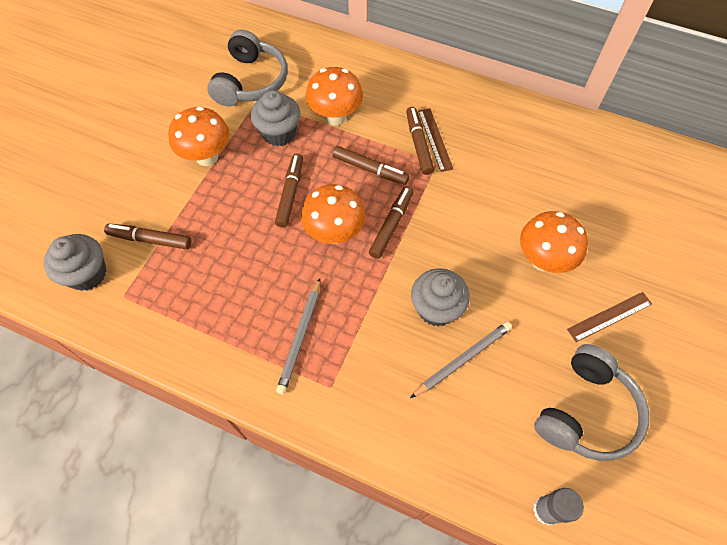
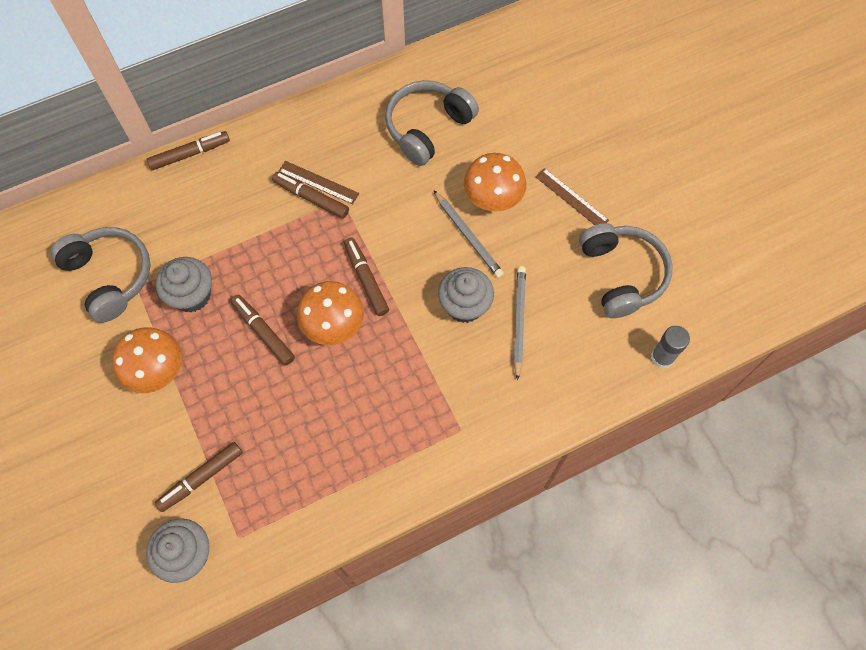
camera: 50 degrees left, 5 degrees up
grey pencil [276,278,320,394] -> grey pencil moved to [434,190,504,278]
orange mushroom [306,67,363,125] -> none
brown marker [332,146,409,185] -> brown marker moved to [147,131,230,170]
brown ruler [567,292,652,342] -> brown ruler turned 60 degrees counterclockwise [535,168,609,225]
none -> grey headphones [385,80,479,166]

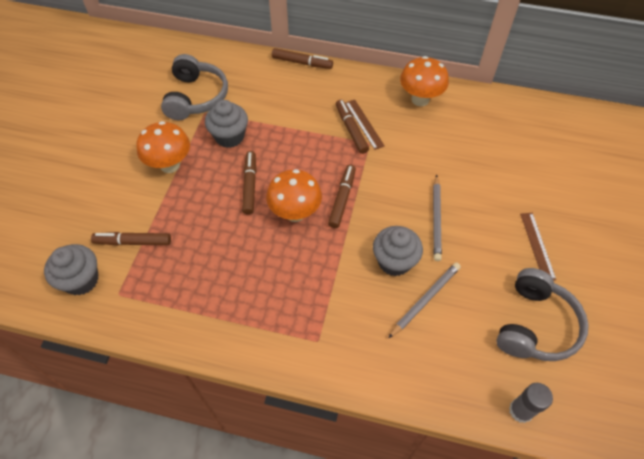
camera: 40 degrees right, 10 degrees down
grey headphones [385,80,479,166] -> none
orange mushroom [464,153,526,212] -> orange mushroom moved to [400,56,449,106]

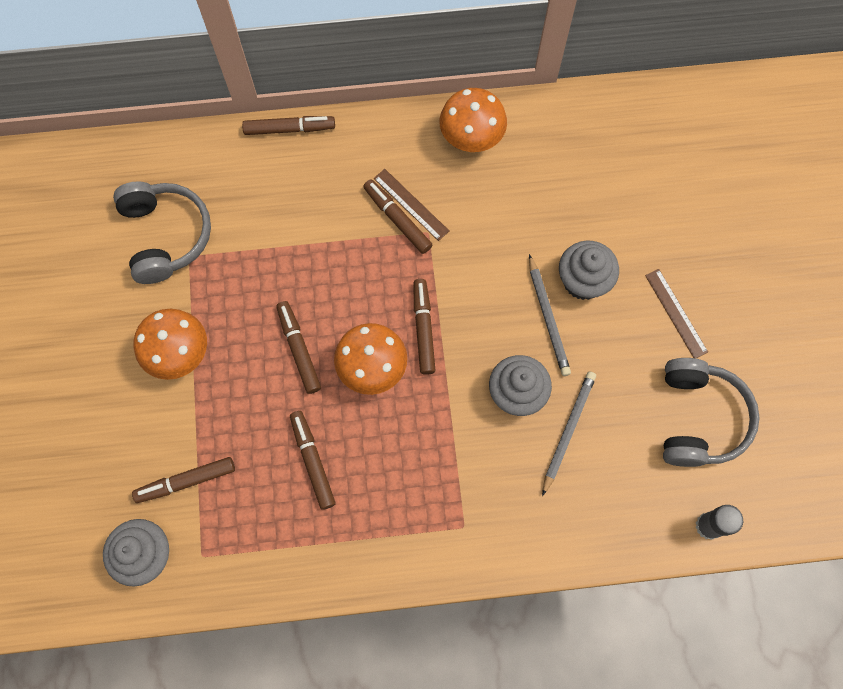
camera: 20 degrees left, 15 degrees up
grey cupcake [205,100,248,148] -> grey cupcake moved to [559,241,619,300]
none -> brown marker [290,411,336,510]

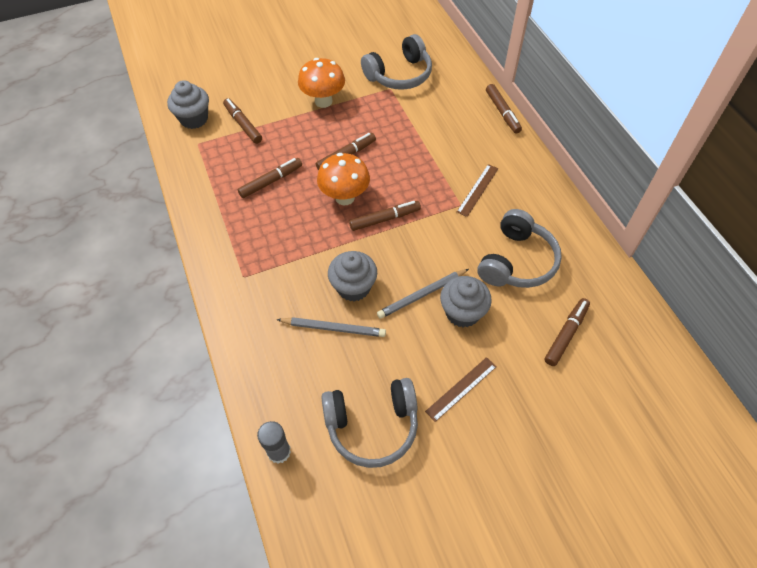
camera: 75 degrees right, 15 degrees down
brown marker [363,179,432,254] -> brown marker moved to [545,298,590,366]
orange mushroom [440,88,507,152] -> none
none -> grey headphones [477,209,562,288]

